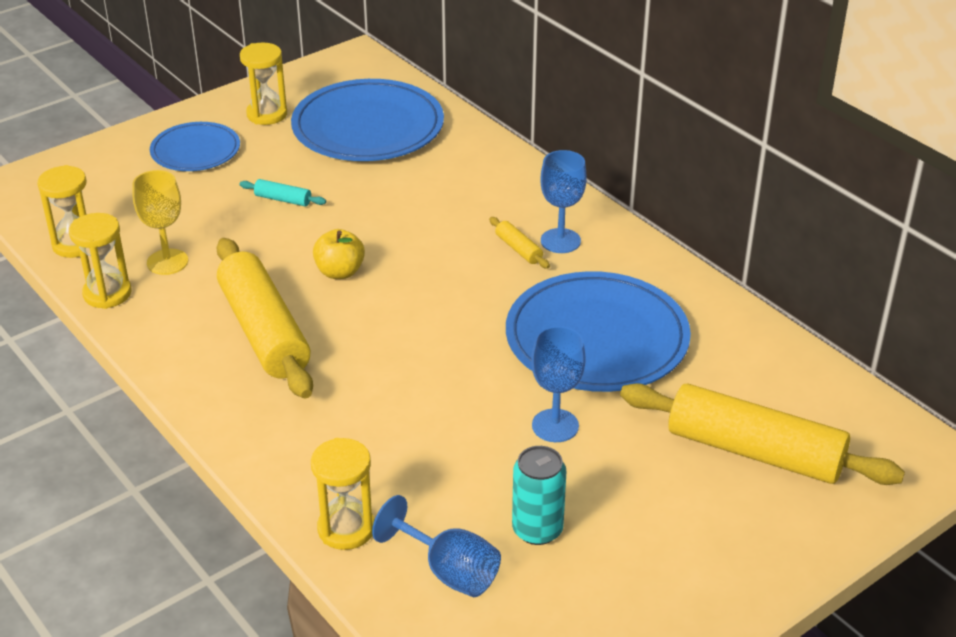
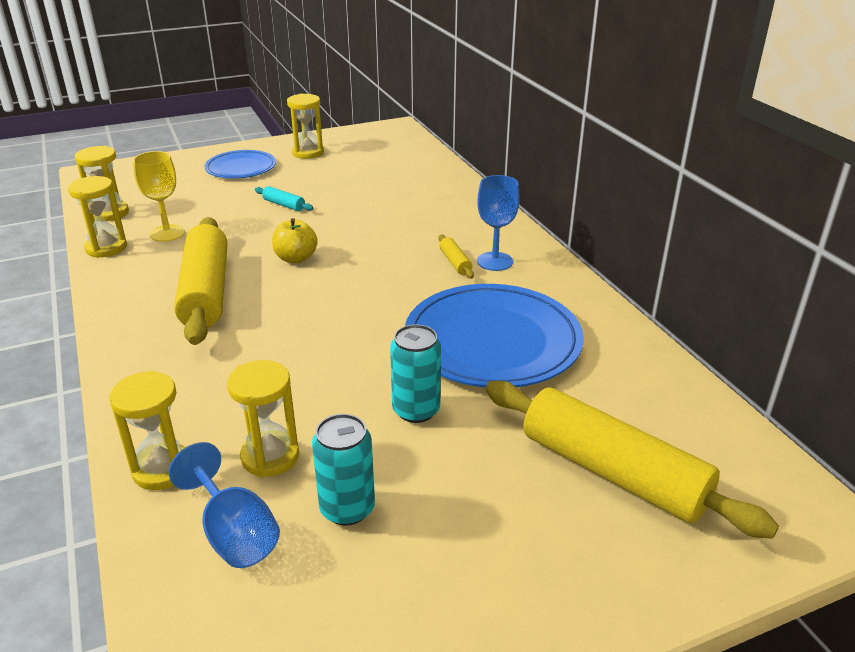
camera: 15 degrees right, 5 degrees down
blue plate [291,79,444,161] -> none
blue goblet [531,326,586,442] -> turquoise can [390,324,441,423]
none -> yellow hourglass [227,360,299,477]

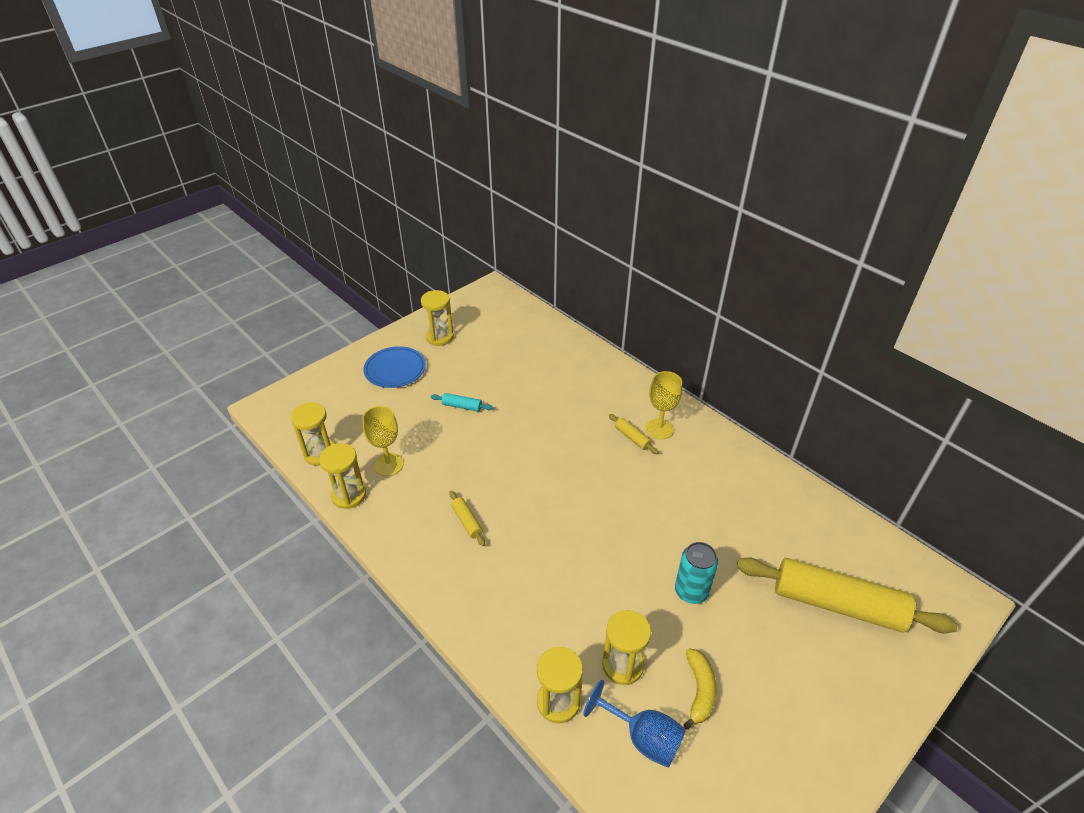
camera: 20 degrees left, 10 degrees up
yellow rolling pin [174,217,227,345] -> yellow rolling pin [449,491,485,546], size x0.40
yellow apple [272,218,318,263] -> none
turquoise can [312,414,375,526] -> yellow banana [683,649,717,730]
blue plate [405,284,584,387] -> none
blue goblet [477,175,520,271] -> yellow goblet [646,371,682,439]

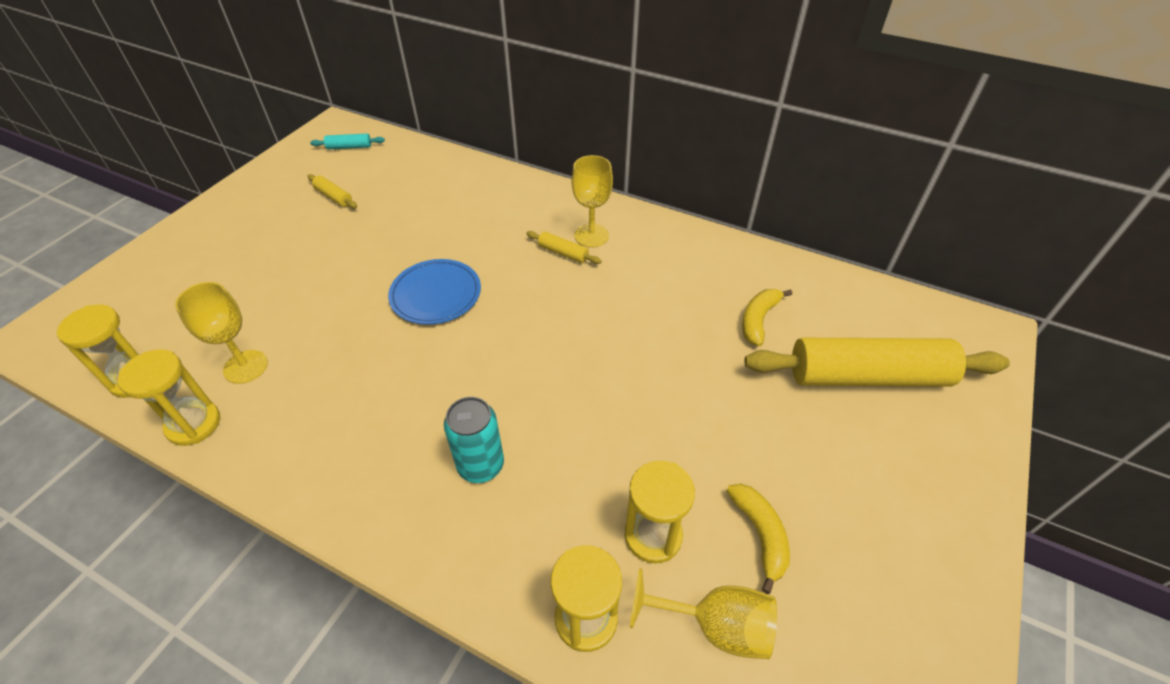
camera: 20 degrees left, 5 degrees up
blue plate [363,346,426,388] -> blue plate moved to [388,259,481,325]
yellow hourglass [421,290,454,346] -> none
turquoise rolling pin [431,393,493,412] -> turquoise rolling pin moved to [310,134,385,149]
yellow rolling pin [449,491,485,546] -> yellow rolling pin moved to [308,174,357,209]
blue goblet [583,680,686,768] -> yellow goblet [630,568,777,659]
turquoise can [675,542,718,604] -> turquoise can moved to [444,397,504,483]
none -> yellow banana [742,289,792,346]

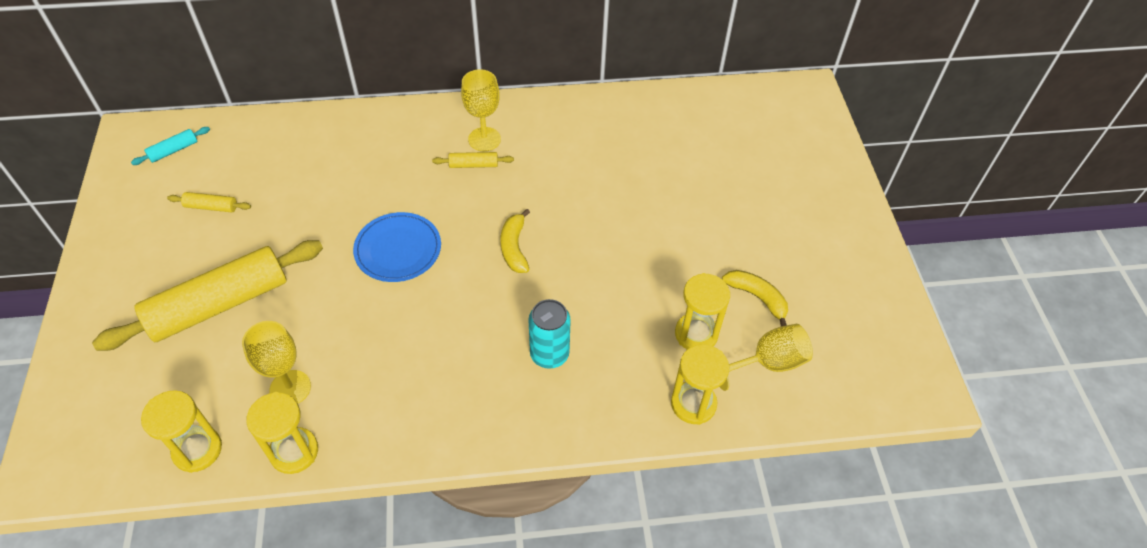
camera: 35 degrees left, 5 degrees up
yellow banana [742,289,792,346] -> yellow banana moved to [501,209,530,273]
yellow rolling pin [744,338,1010,386] -> yellow rolling pin moved to [92,240,323,351]

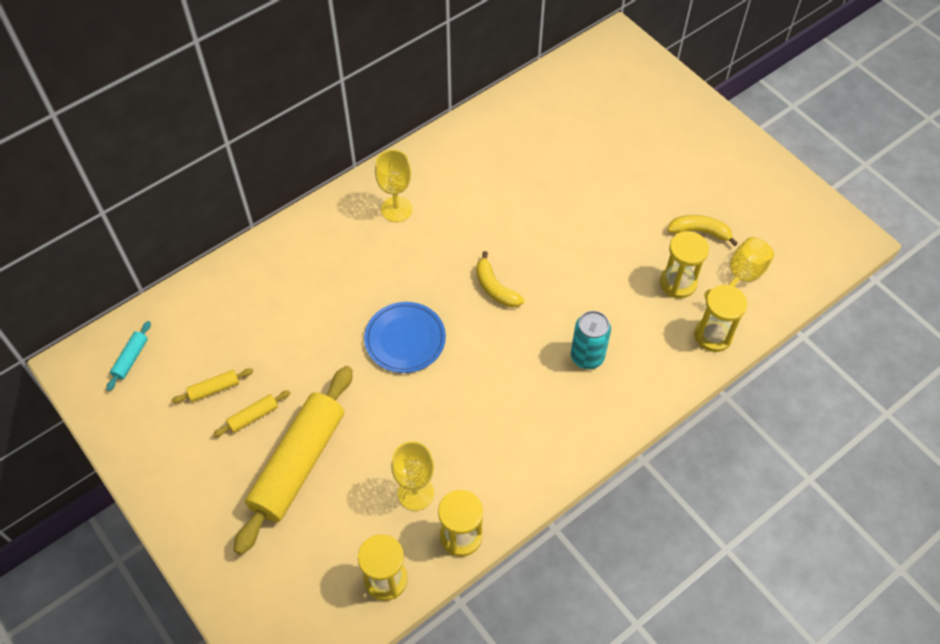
camera: 30 degrees left, 5 degrees up
yellow rolling pin [432,152,514,168] -> yellow rolling pin moved to [213,390,290,437]

